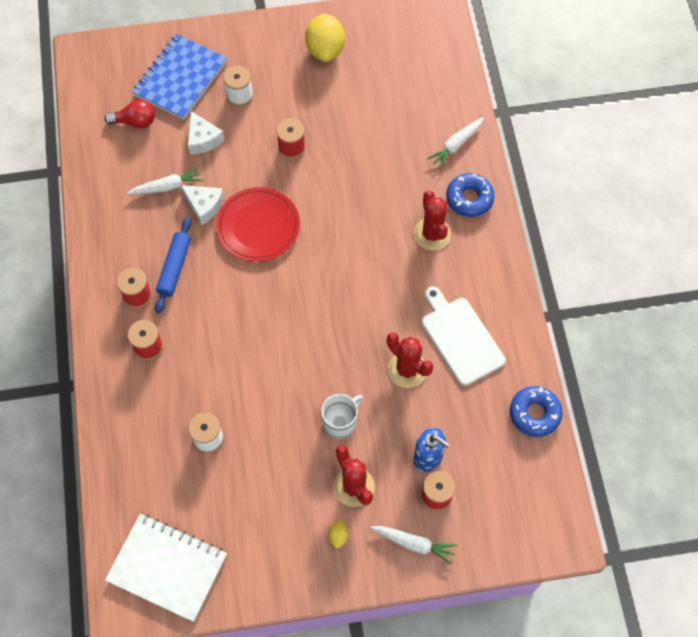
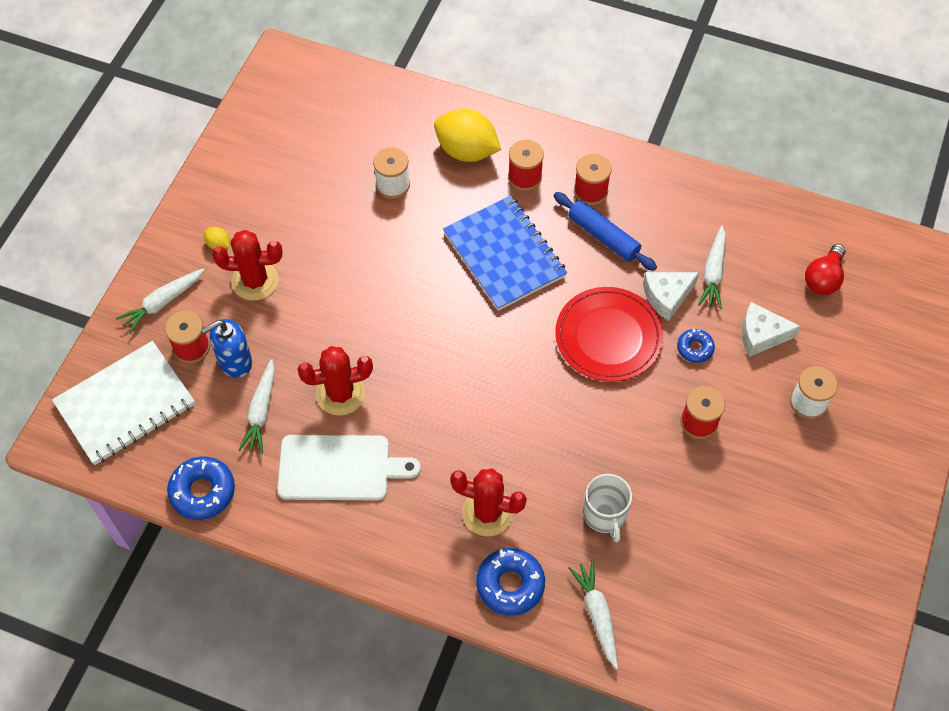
camera: 120 degrees right, 5 degrees down
white notebook [105,514,227,622] -> white notebook moved to [52,341,195,465]
blue notebook [132,34,227,120] -> blue notebook moved to [443,195,567,311]
yellow lemon [305,13,345,62] -> yellow lemon moved to [434,108,501,162]
white mug [321,394,363,439] -> white mug moved to [583,474,632,542]
none -> white carrot [238,359,275,454]
none -> blue donut [677,328,715,363]

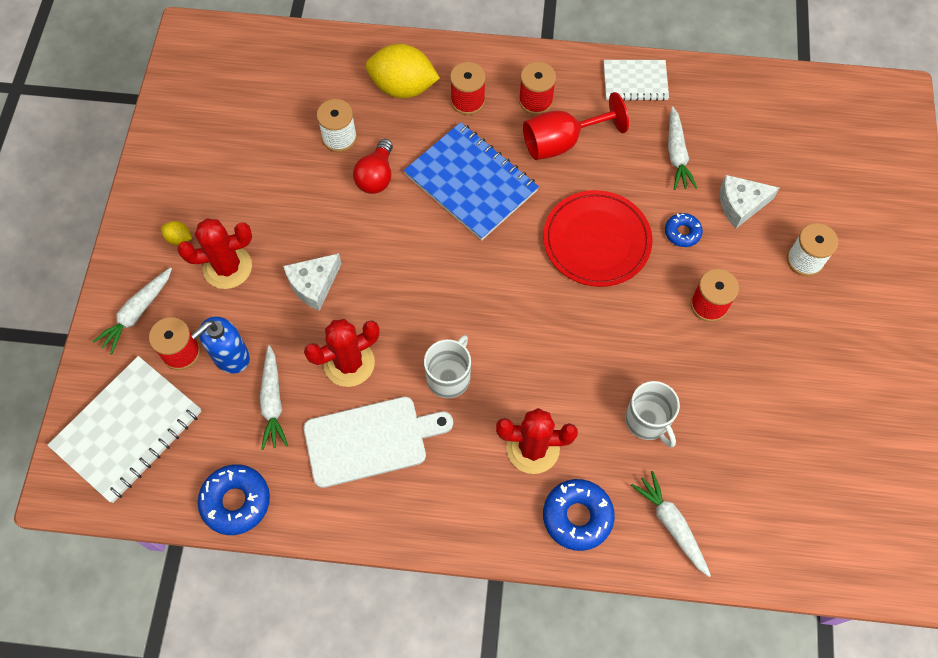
camera: 15 degrees left, 5 degrees up
blue rolling pin [554,192,657,271] -> red goblet [523,92,629,160]
white cheese [643,272,699,321] -> white cheese moved to [283,253,342,311]
red light bulb [805,244,846,295] -> red light bulb moved to [353,139,393,194]
none -> white mug [424,335,471,398]
none -> white notebook [604,60,669,101]

